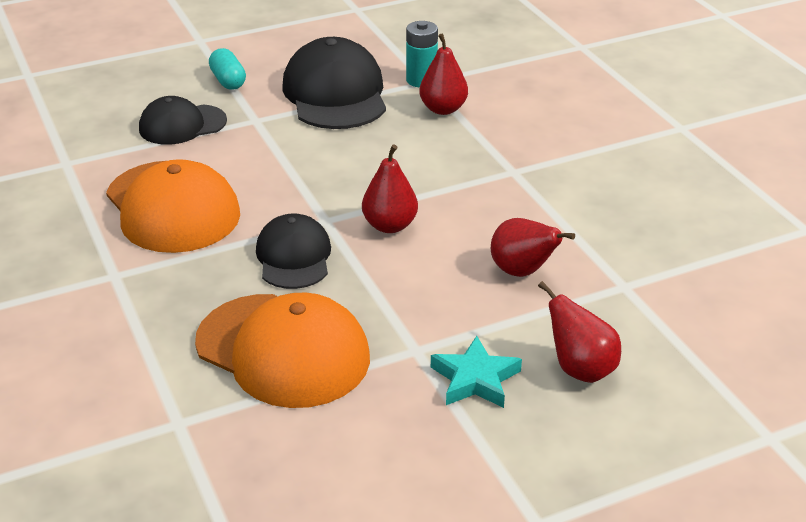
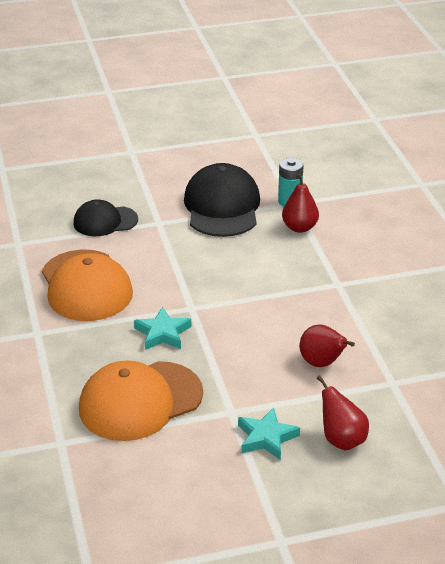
camera: 10 degrees right, 0 degrees up
orange cap [195,292,370,408] -> orange cap turned 105 degrees clockwise [79,361,203,441]
turquoise capsule [209,48,246,90] -> none
black cap [256,214,331,289] -> turquoise star [134,307,191,350]
red pear [362,145,418,233] -> none

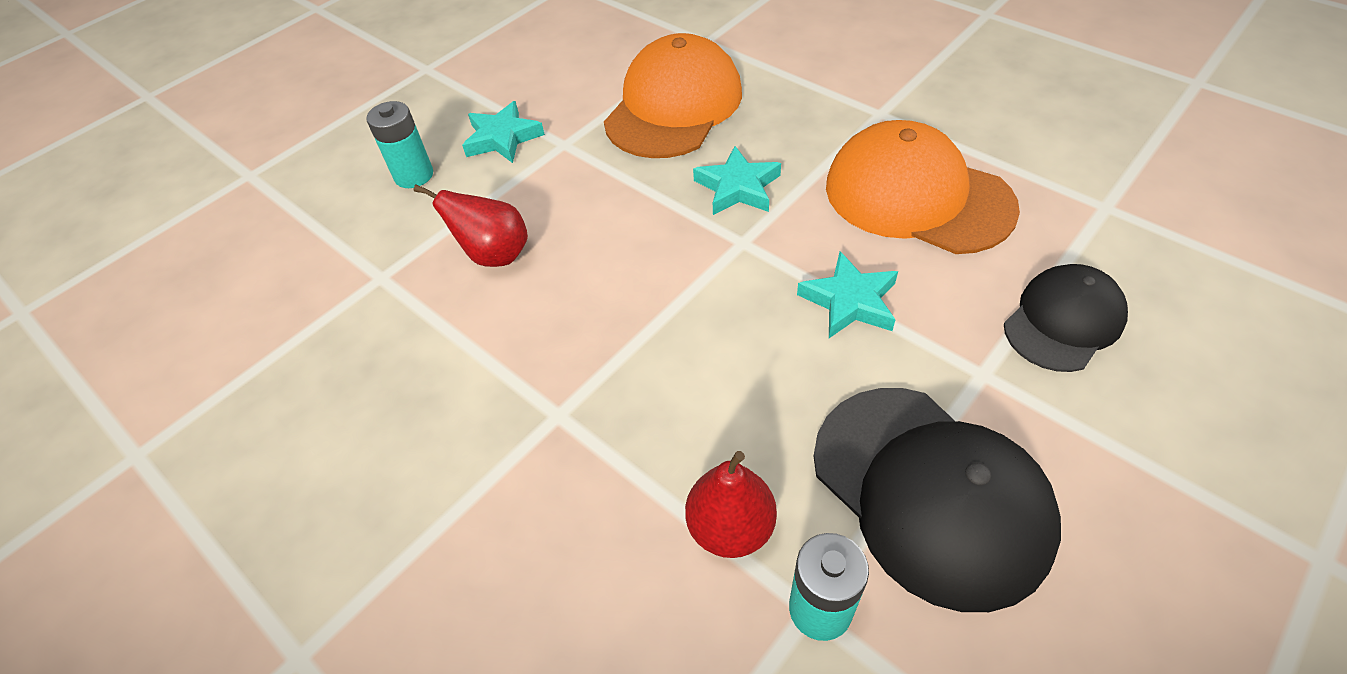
camera: 150 degrees right, 15 degrees up
red pear [317,375,369,450] -> turquoise battery [366,101,433,188]
none -> turquoise star [797,251,898,338]

